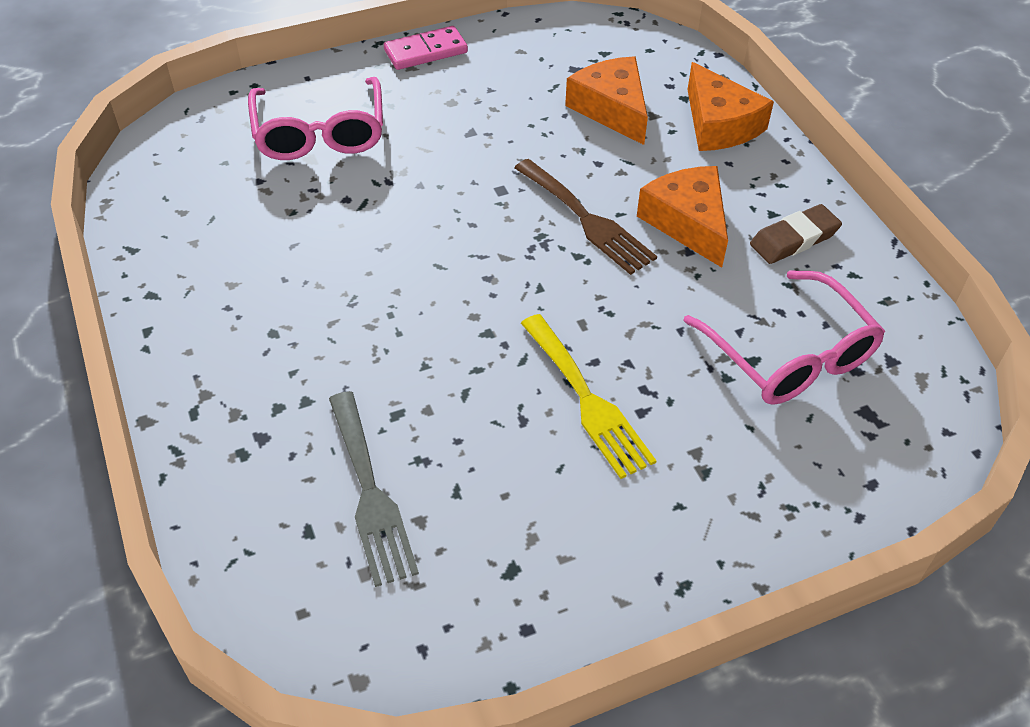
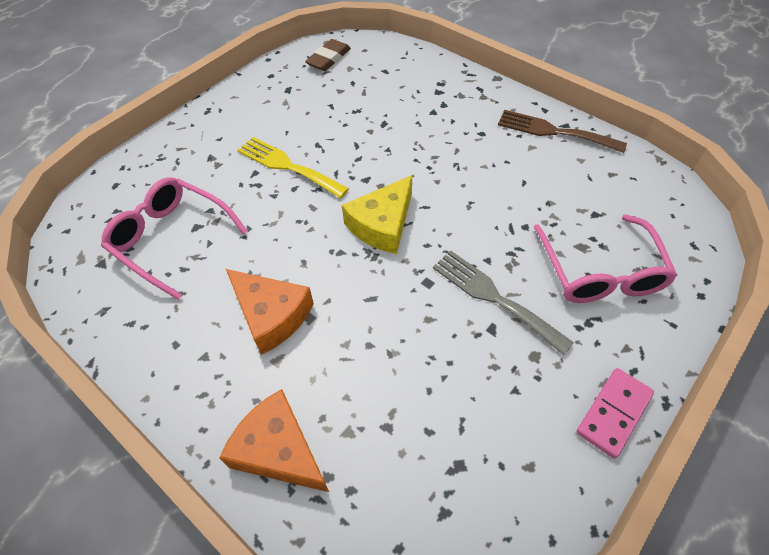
camera: 155 degrees right, 5 degrees up
pink glasses [248,77,383,160] -> pink glasses turned 150 degrees counterclockwise [534,214,677,303]
grey fork [329,391,419,587] -> grey fork moved to [433,250,574,355]
brown fork [515,159,657,275] -> brown fork moved to [498,110,627,153]
orange cheese [565,56,648,145] -> none
brown eraser [750,204,842,264] -> brown eraser moved to [305,39,351,71]
none -> yellow cheese [342,175,412,254]

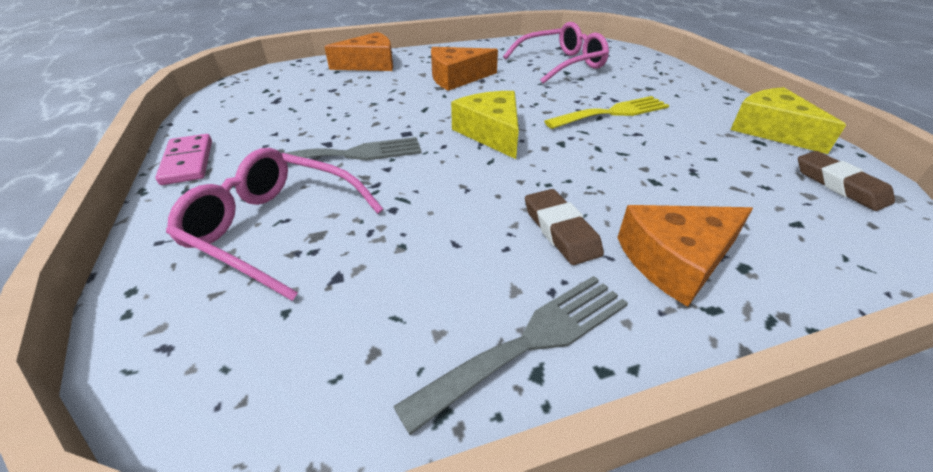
camera: 120 degrees right, 15 degrees down
brown fork [498,110,627,153] -> grey fork [393,276,628,435]
none -> brown eraser [525,189,604,265]
none -> orange cheese [617,205,753,307]
none -> yellow cheese [730,87,846,154]

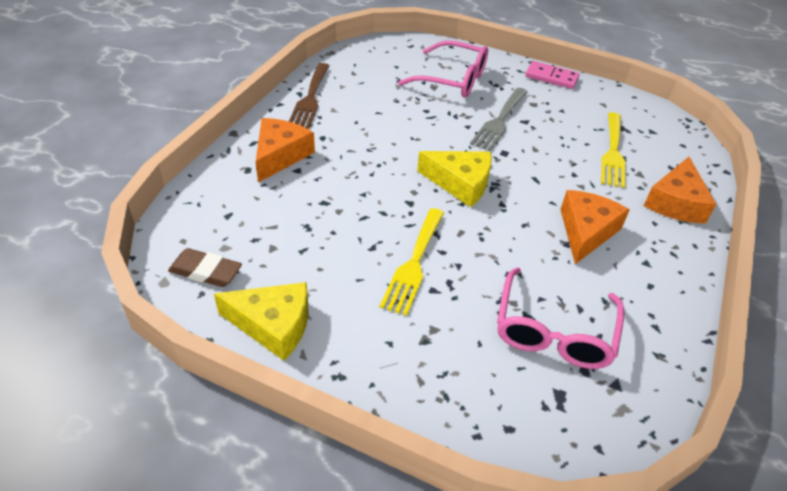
camera: 130 degrees right, 5 degrees up
pink glasses [166,148,383,301] -> pink glasses turned 45 degrees clockwise [398,40,488,98]
grey fork [393,276,628,435] -> brown fork [289,63,330,129]
brown eraser [525,189,604,265] -> none
none -> yellow fork [601,112,625,188]

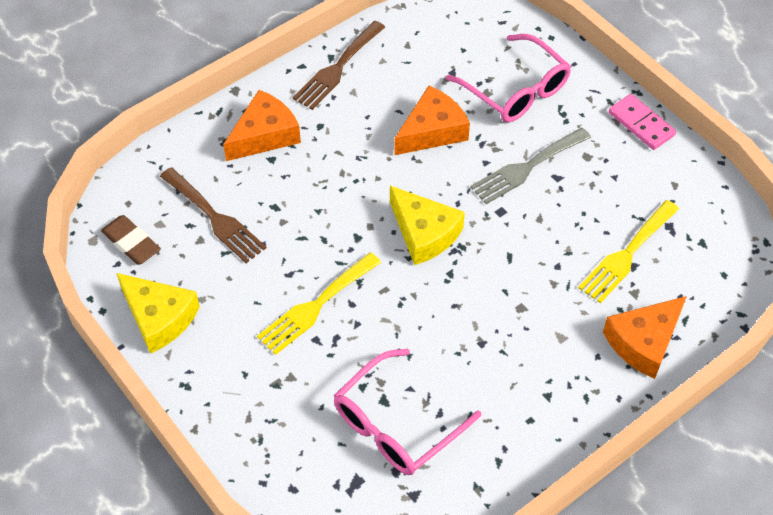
camera: 30 degrees right, 10 degrees up
orange cheese [560,190,630,264] -> orange cheese moved to [394,86,470,155]
none -> brown fork [160,167,266,263]

